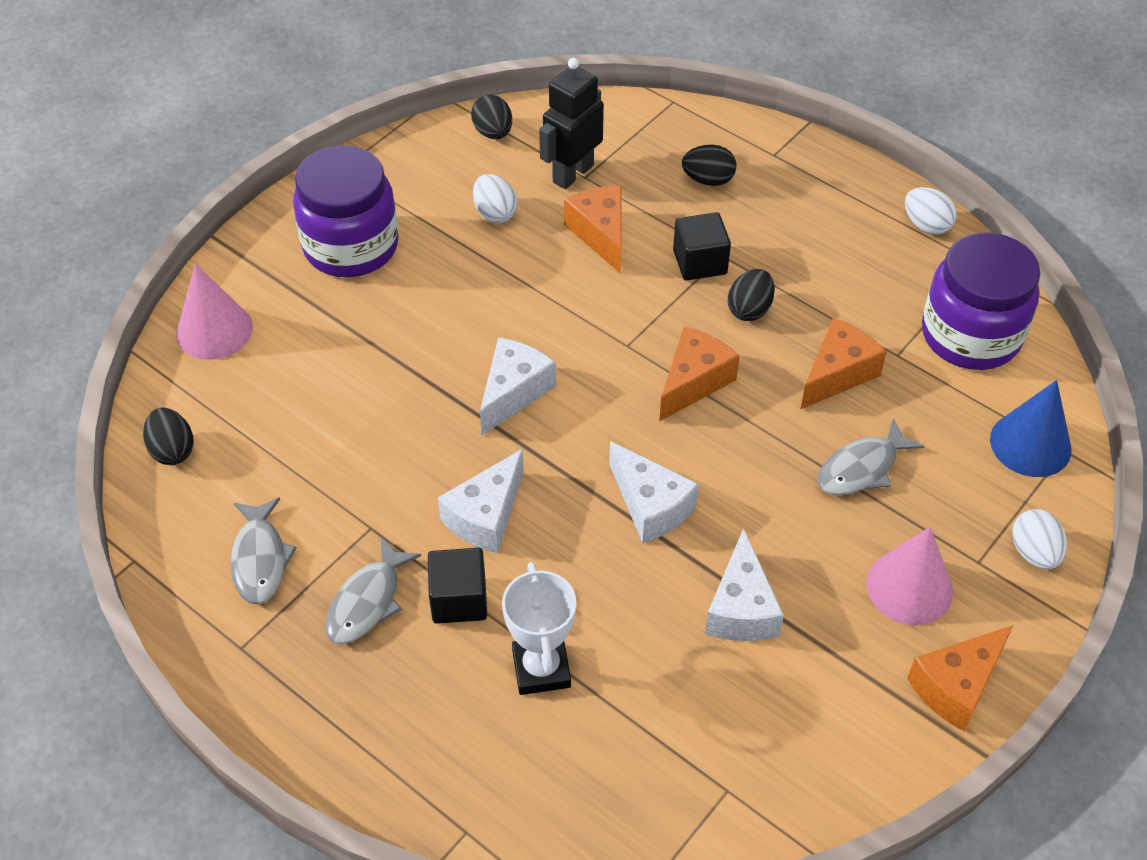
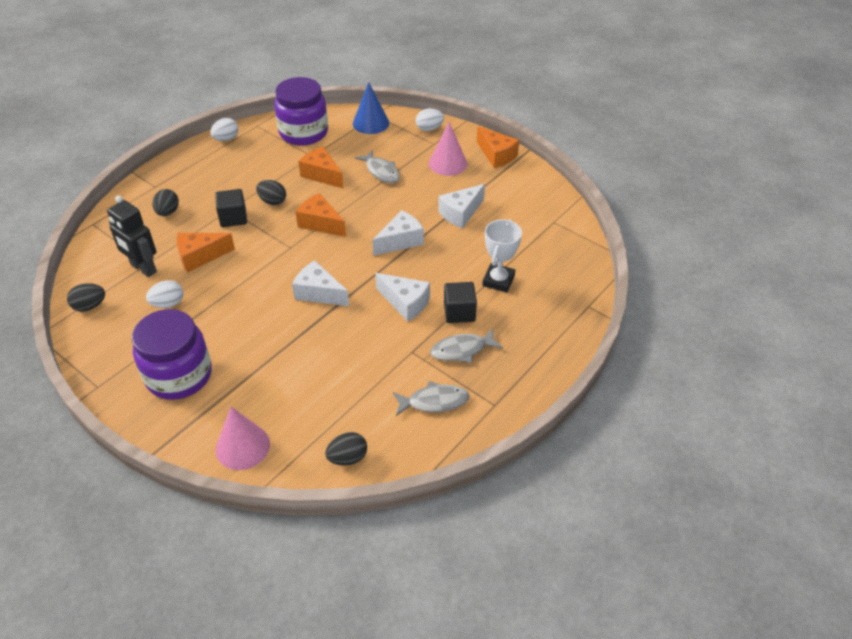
camera: 90 degrees left, 5 degrees down
grey fish [325,537,421,644] -> grey fish turned 135 degrees clockwise [430,329,503,363]
white trophy [502,562,576,695] -> white trophy turned 60 degrees counterclockwise [482,219,522,292]
white cheese [705,528,784,641] -> white cheese turned 135 degrees clockwise [438,184,485,229]

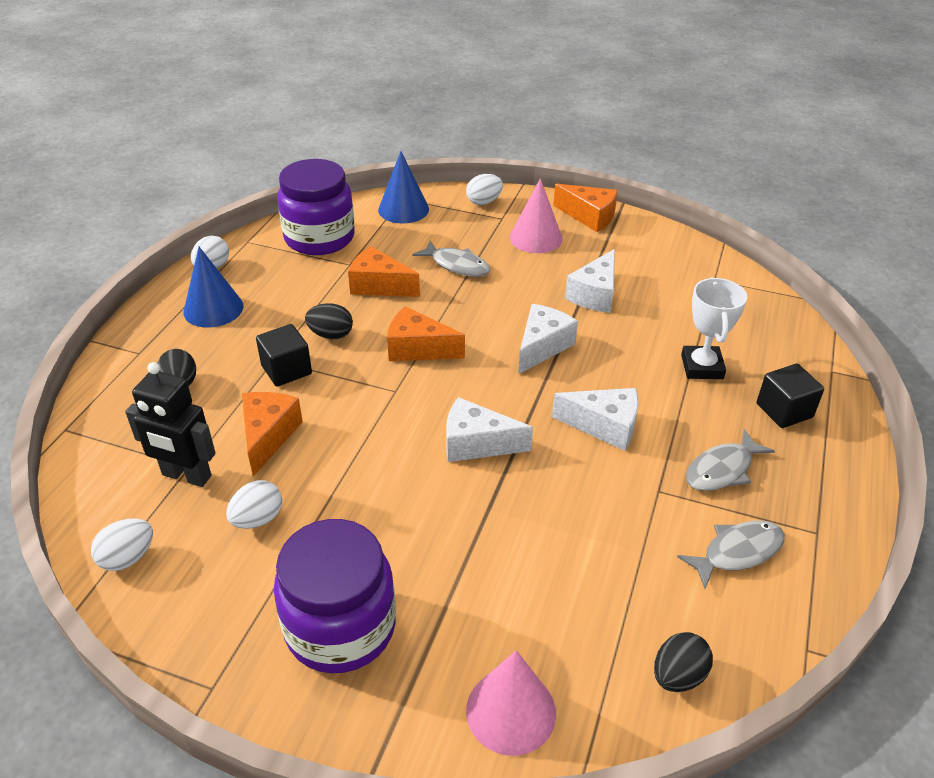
camera: 20 degrees left, 5 degrees down
black egg [67,283,105,312] -> white egg [91,518,153,571]
orange cheese [177,233,235,272] -> orange cheese turned 135 degrees clockwise [242,392,303,477]
black cube [444,282,477,323] -> black cube moved to [757,364,824,428]
none -> blue cone [184,247,243,328]

